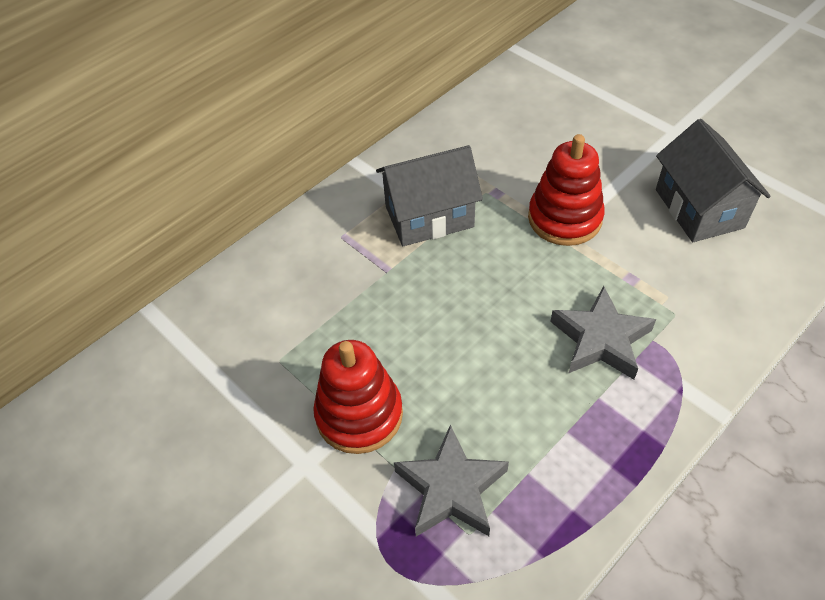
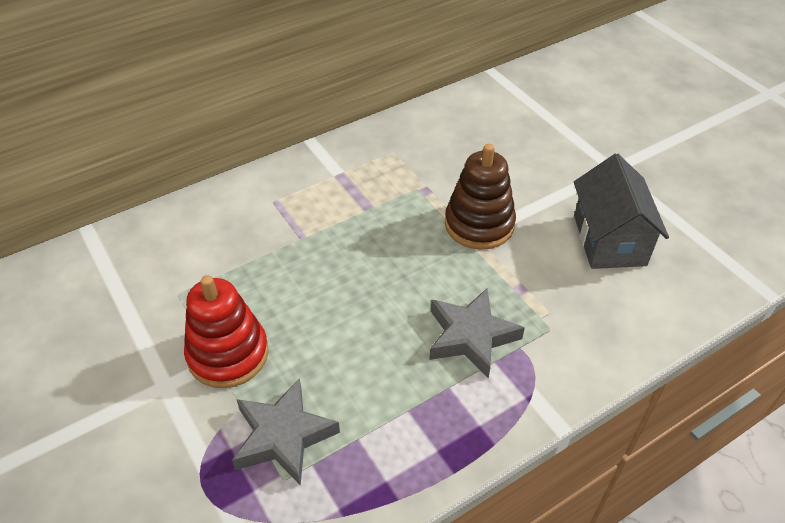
camera: 10 degrees right, 5 degrees down
grey house [376,145,483,246] -> none
red stacking toy [528,134,605,246] -> brown stacking toy [445,144,516,250]

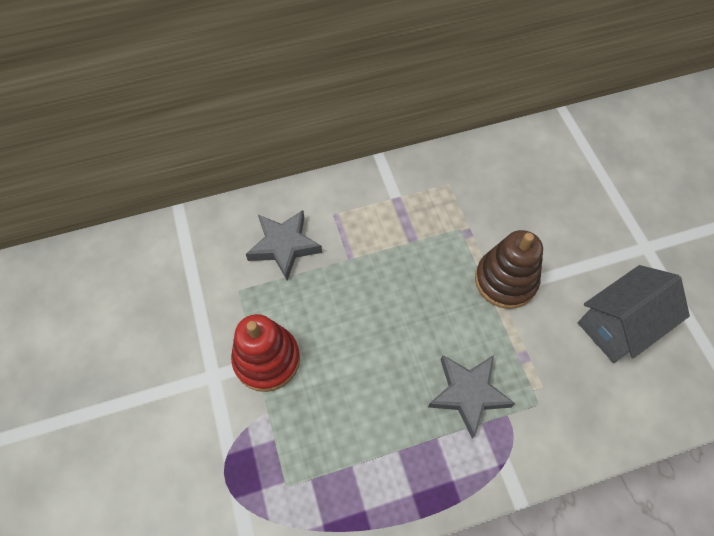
camera: 15 degrees right, 15 degrees up
grey star [232,378,340,486] -> grey star moved to [246,210,322,280]
grey house [574,153,669,269] -> grey house turned 45 degrees clockwise [578,265,690,363]

